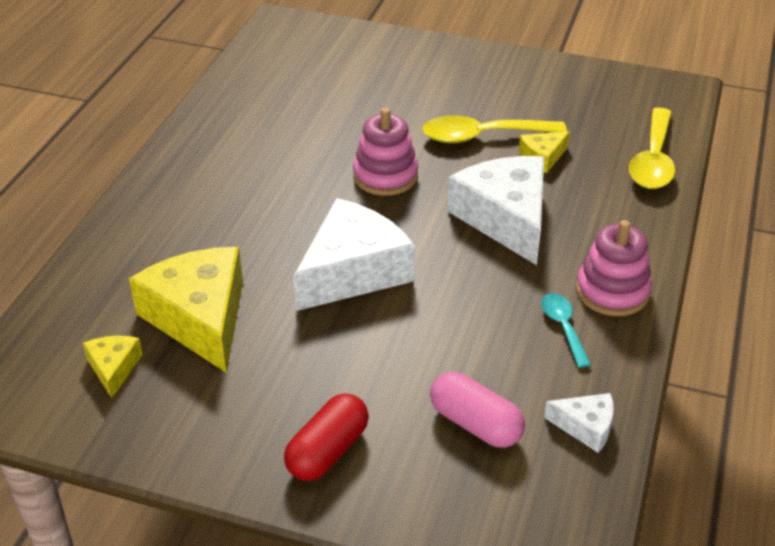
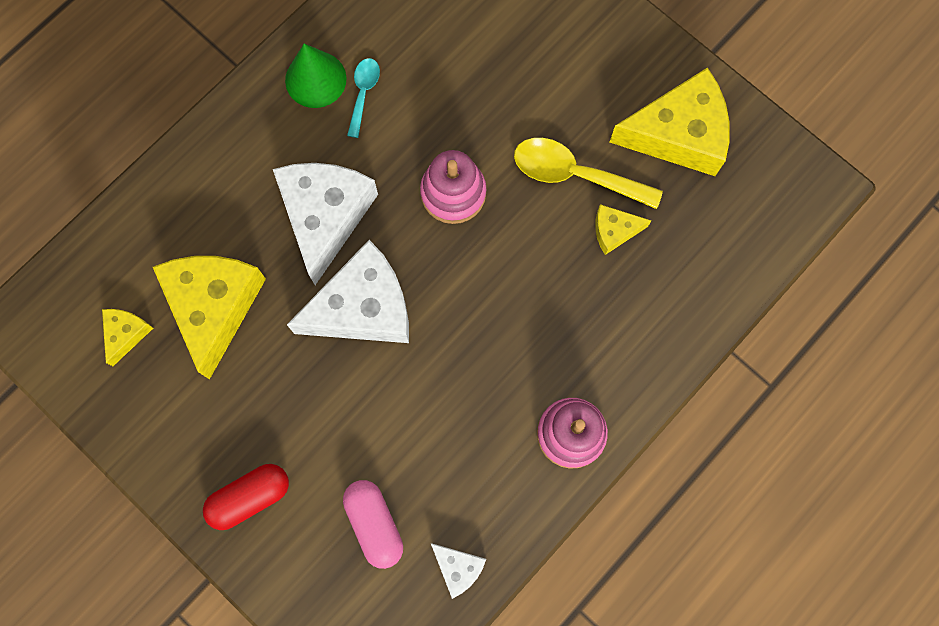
camera: 25 degrees right, 35 degrees up
white cheese [448,156,544,265] -> white cheese moved to [273,163,378,285]
turquoise spoon [541,293,591,368] -> turquoise spoon moved to [347,58,380,138]
yellow spoon [629,107,675,189] -> none
none -> green cone [285,44,347,108]
none -> yellow cheese [610,67,730,176]

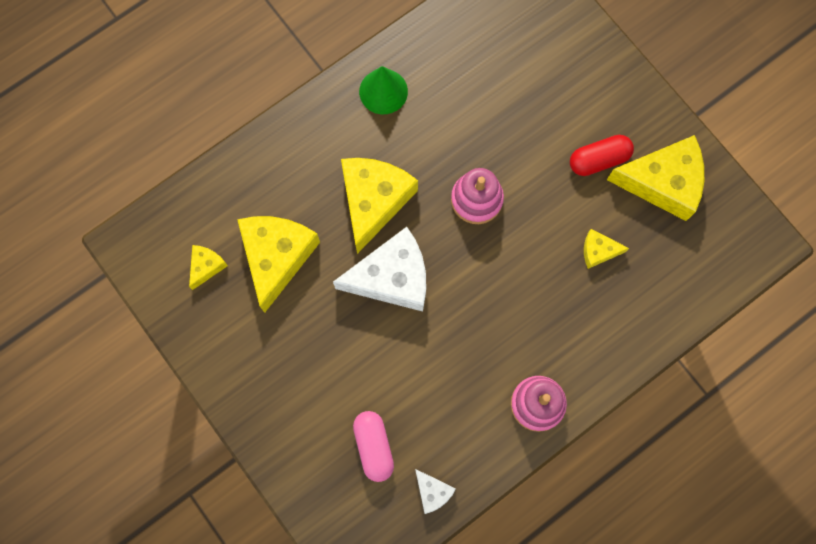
camera: 10 degrees right, 0 degrees up
red capsule [203,464,289,530] -> red capsule moved to [570,135,634,176]
white cheese [273,163,378,285] -> yellow cheese [341,158,418,254]
turquoise spoon [347,58,380,138] -> none
yellow spoon [514,138,663,209] -> none

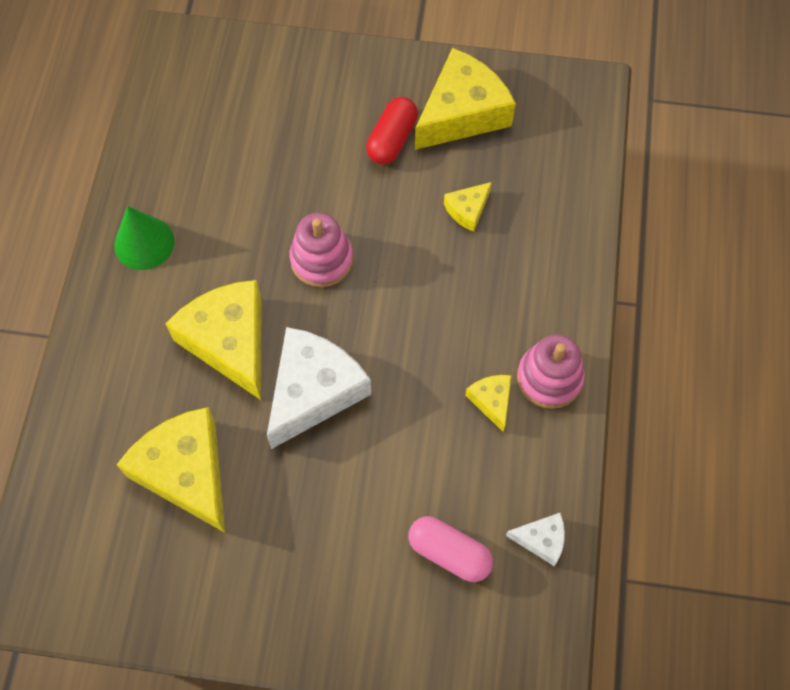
camera: 45 degrees left, 10 degrees down
yellow cheese [189,245,228,290] -> yellow cheese moved to [465,375,512,432]

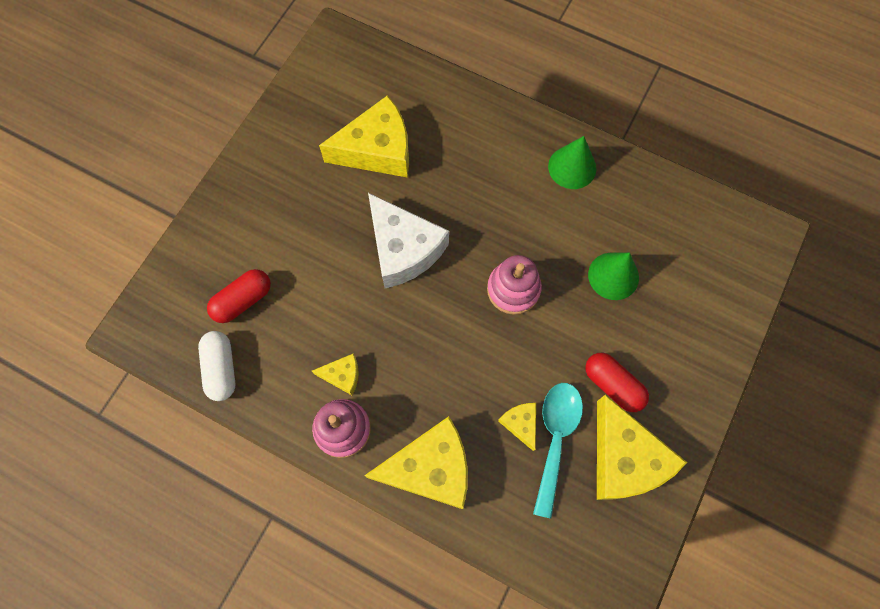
camera: 110 degrees right, 5 degrees up
yellow cheese [166,280,262,400] -> yellow cheese moved to [364,416,468,509]
pink capsule [408,516,493,582] -> red capsule [207,269,271,323]
white cheese [506,513,565,566] -> white capsule [198,331,235,401]
none -> turquoise spoon [533,383,583,518]
none -> green cone [588,253,639,300]

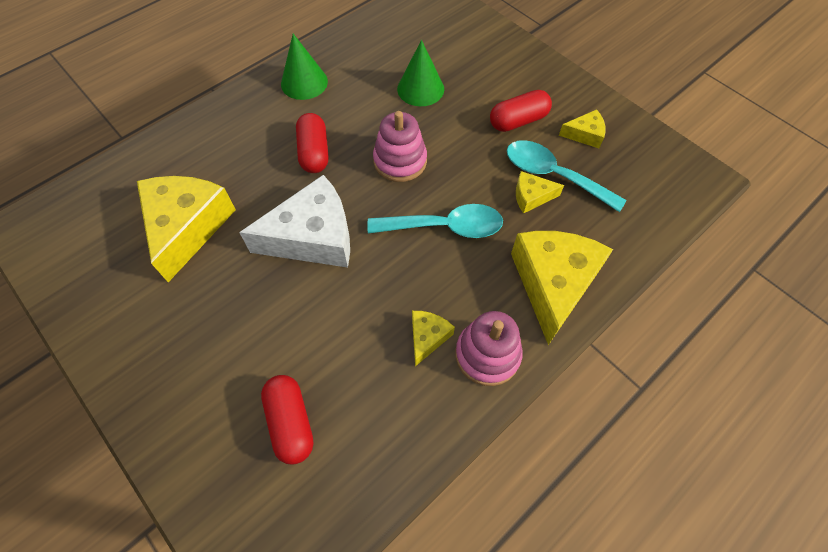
camera: 70 degrees left, 10 degrees down
white capsule [198,331,235,401] -> none
yellow cheese [597,395,687,500] -> yellow cheese [559,109,606,148], size x0.47
none -> red capsule [296,113,329,173]
none -> turquoise spoon [367,204,503,238]

